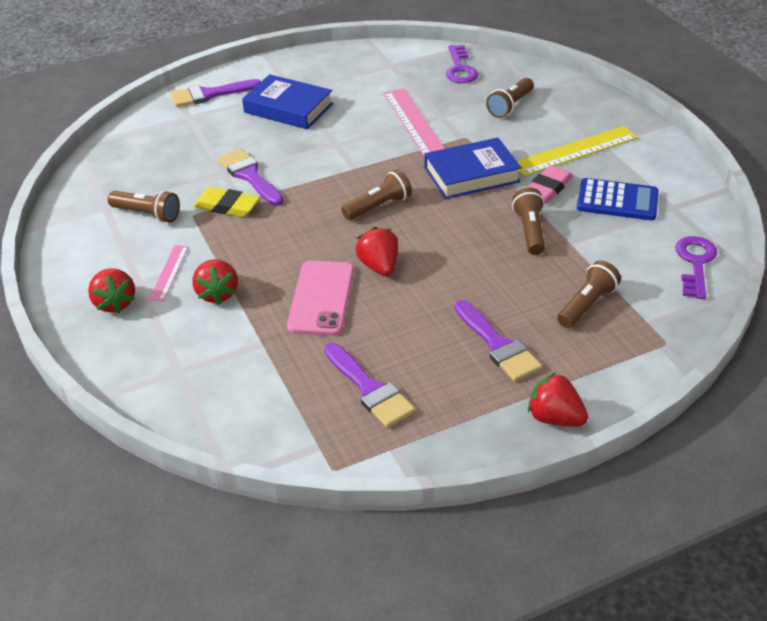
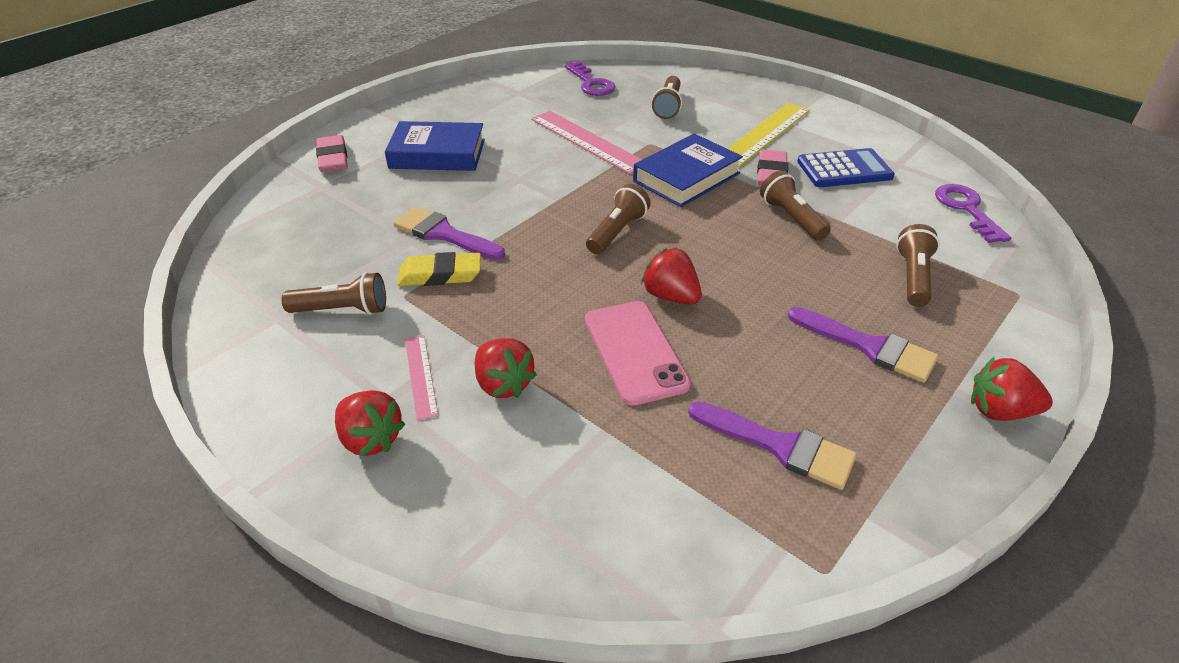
camera: 25 degrees left, 0 degrees up
purple brush [170,79,261,107] -> pink eraser [316,135,348,172]

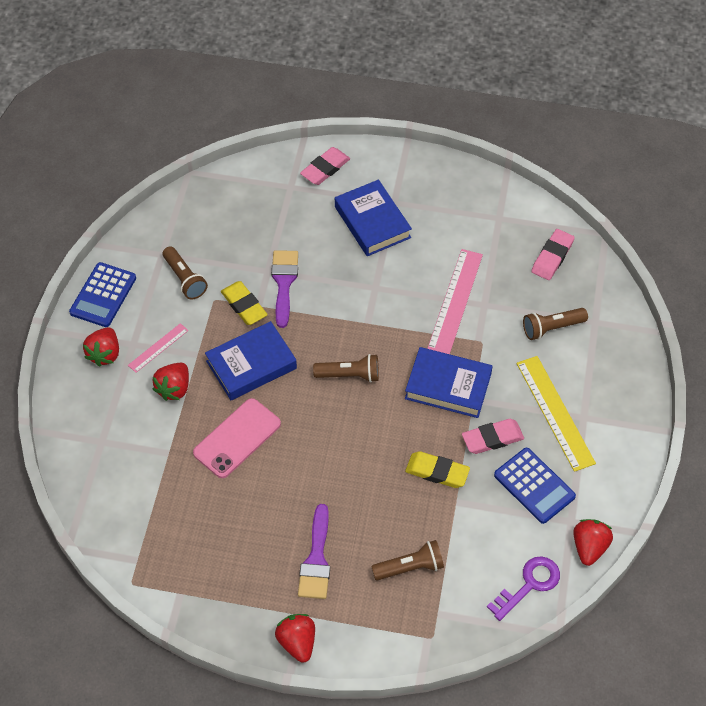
camera: 60 degrees right, 15 degrees up
purple key [564,61,616,96] -> pink eraser [531,229,575,280]
red strawberry [641,248,702,305] -> red strawberry moved to [573,519,613,566]
purple brush [688,401,857,490] -> none
yellow ruler [727,103,810,167] -> yellow ruler turned 60 degrees clockwise [516,356,596,472]
brown flashlight [760,171,831,240] -> yellow eraser [405,451,470,488]
none -> blue calculator [69,262,136,327]
none -> blue book [205,321,297,400]

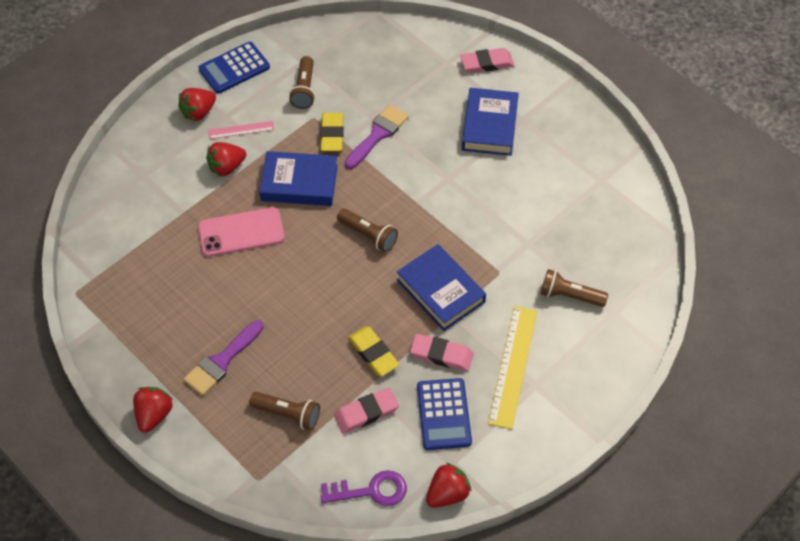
camera: 35 degrees right, 0 degrees up
pink ruler [427,249,483,354] -> none
pink eraser [531,229,575,280] -> pink eraser moved to [334,388,399,434]

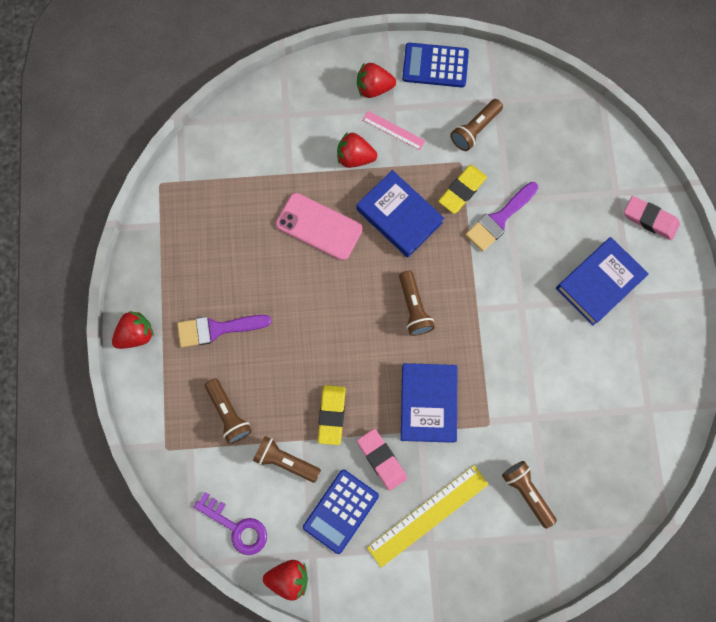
camera: 40 degrees right, 20 degrees up
pink eraser [334,388,399,434] -> brown flashlight [253,436,321,483]
purple brush [345,105,409,169] -> purple brush turned 150 degrees clockwise [465,182,538,252]

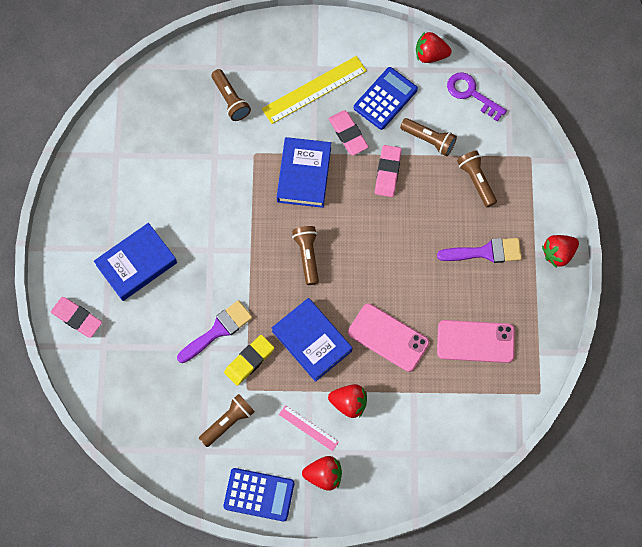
camera: 175 degrees left, 5 degrees down
yellow eraser [318,385,346,445] -> pink eraser [375,145,402,197]
none -> pink phone [437,320,515,363]

